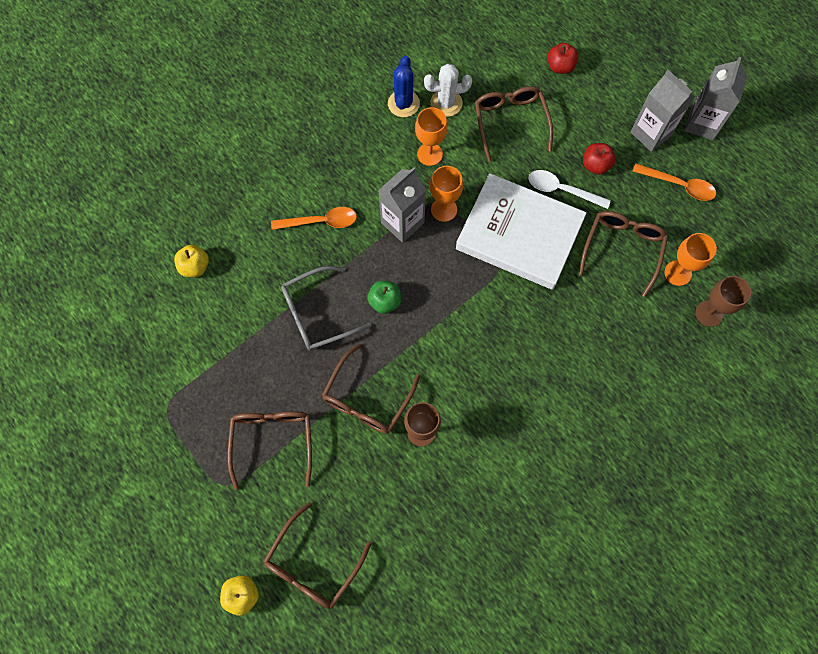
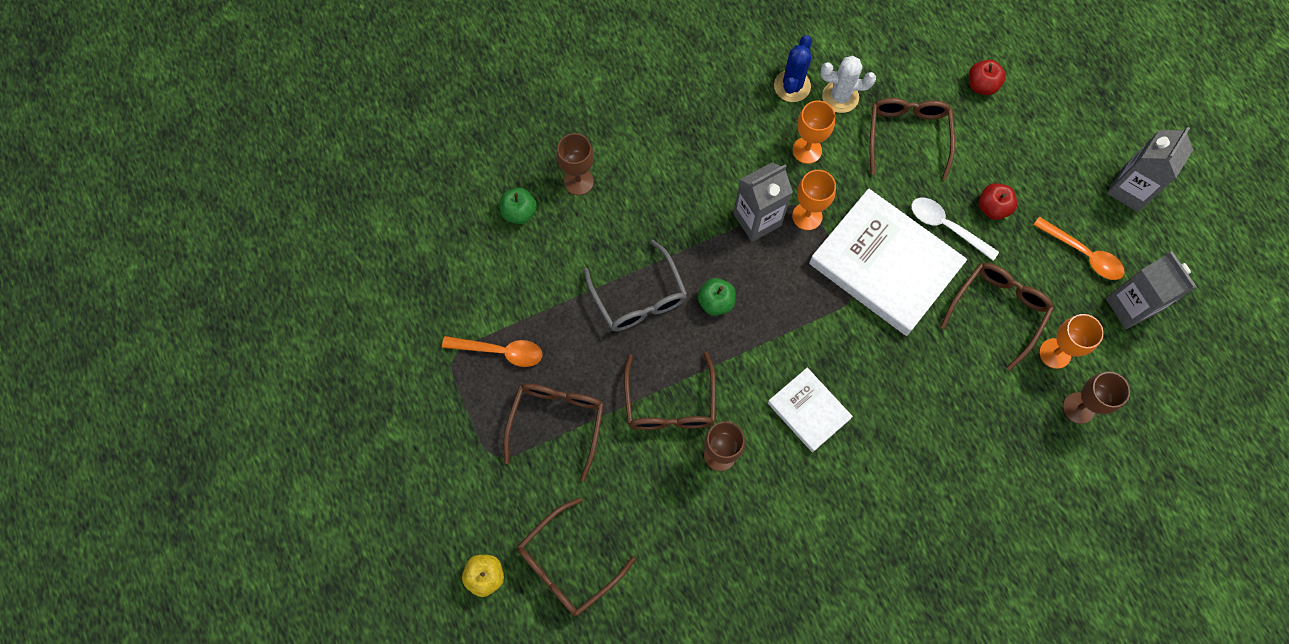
camera: 15 degrees right, 0 degrees up
yellow apple [174,245,209,277] -> green apple [500,188,537,224]
orange spoon [271,207,357,230] -> orange spoon moved to [442,336,542,367]
grey glasses [281,266,371,351] -> grey glasses turned 105 degrees counterclockwise [584,240,687,331]
brown glasses [322,344,420,434] -> brown glasses turned 45 degrees counterclockwise [624,352,716,430]
grey carton [630,70,695,152] -> grey carton moved to [1105,251,1197,329]
none -> brown goblet [557,133,594,195]
none -> white book [768,368,853,452]

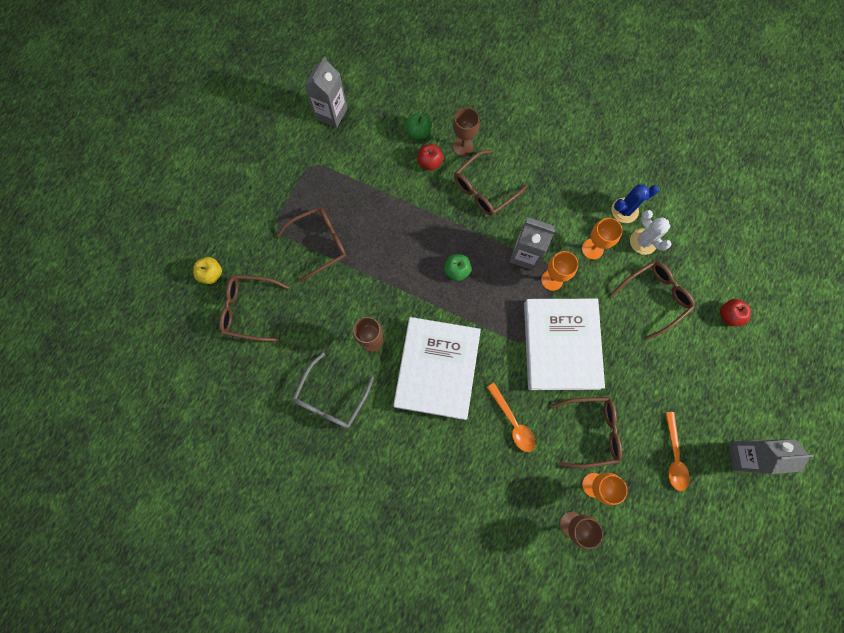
camera: 50 degrees right, 5 degrees up
orange spoon [442,336,542,367] -> orange spoon moved to [487,383,536,452]
grey glasses [584,240,687,331] -> grey glasses moved to [293,353,374,428]
brown glasses [624,352,716,430] -> brown glasses moved to [454,150,528,216]
white book [768,368,853,452] -> white book [393,317,481,420], size x1.90
white spoon [911,198,999,261] -> none
red apple [979,183,1017,220] -> red apple moved to [418,144,444,171]
grey carton [1105,251,1197,329] -> grey carton moved to [304,56,348,128]

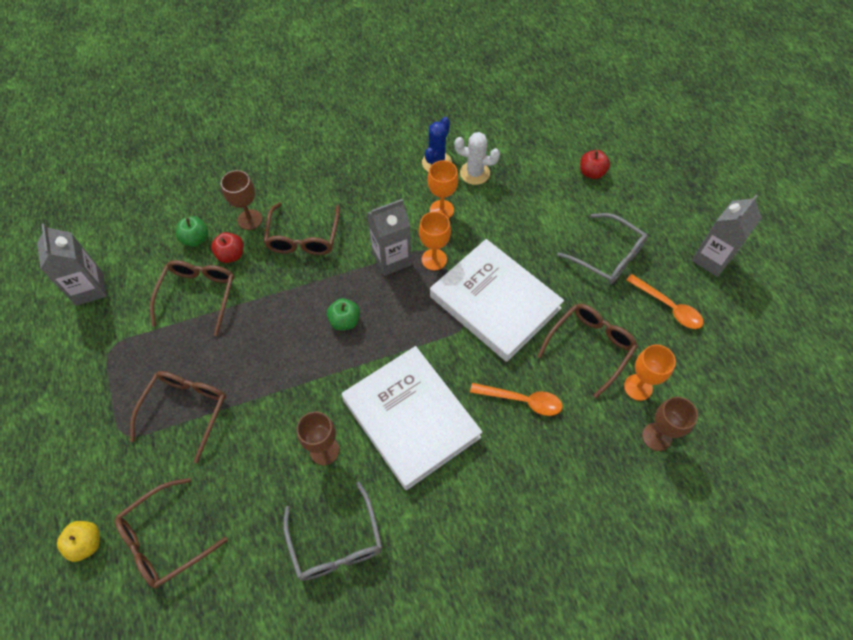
camera: 45 degrees left, 15 degrees down
brown glasses [610,261,695,340] -> brown glasses moved to [150,260,234,336]
none -> grey glasses [557,213,648,284]

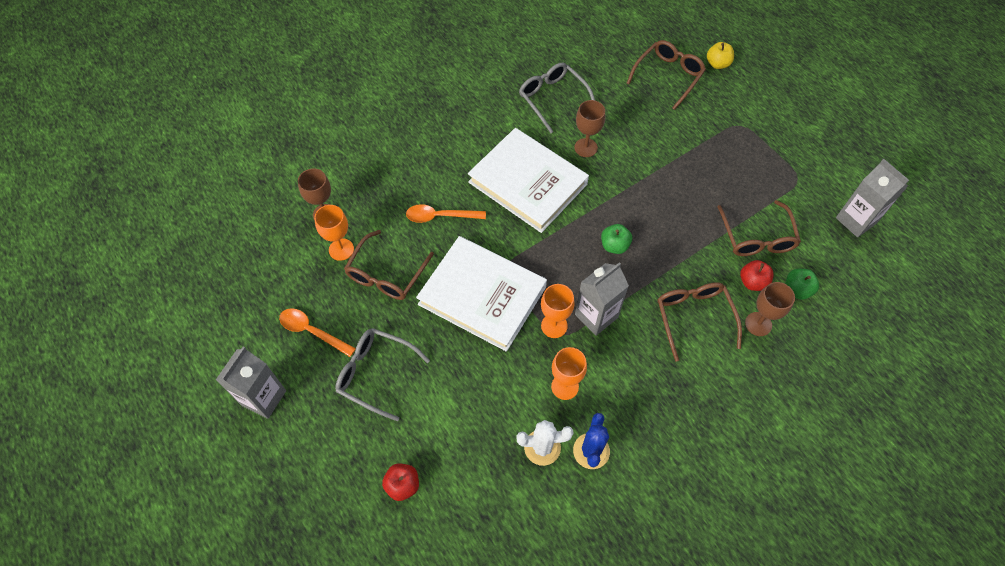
camera: 165 degrees right, 0 degrees up
brown glasses [130,371,226,463] -> none

